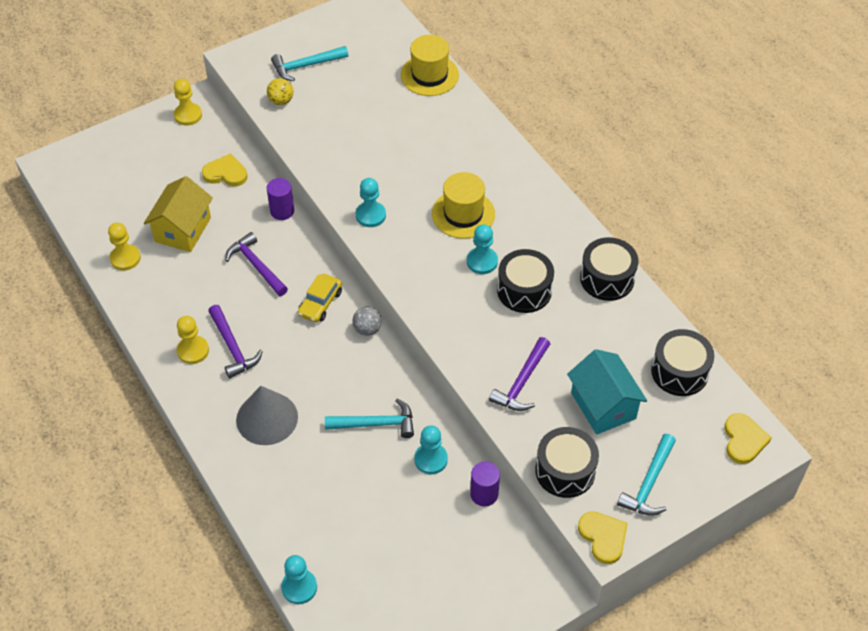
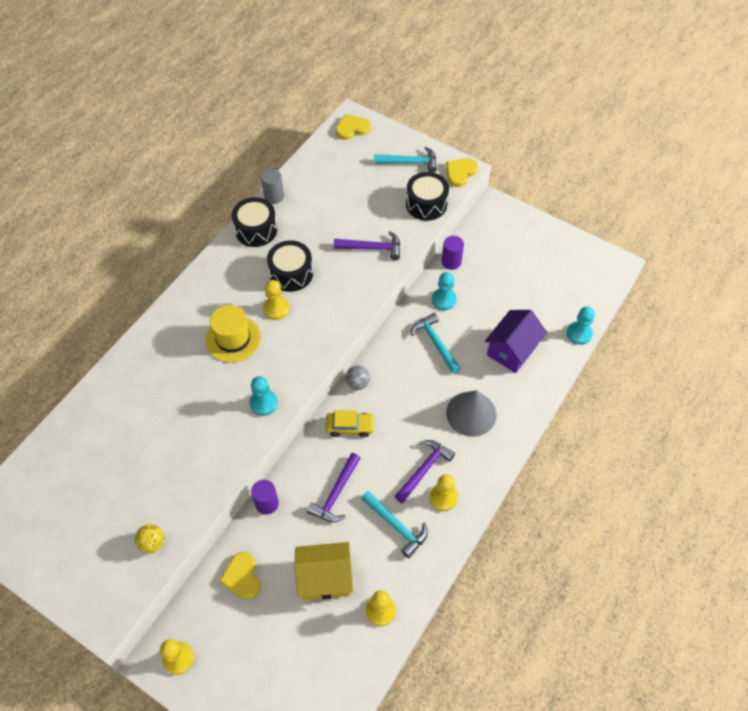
camera: 115 degrees left, 5 degrees up
turquoise hammer [271,46,348,81] -> turquoise hammer moved to [361,491,428,558]
yellow hat [401,35,459,96] -> none
turquoise pawn [467,224,498,274] -> yellow pawn [263,280,290,320]
turquoise house [567,349,647,435] -> none
black drum [651,329,714,396] -> none
none -> grey cylinder [261,169,284,204]
none -> purple house [485,310,547,373]

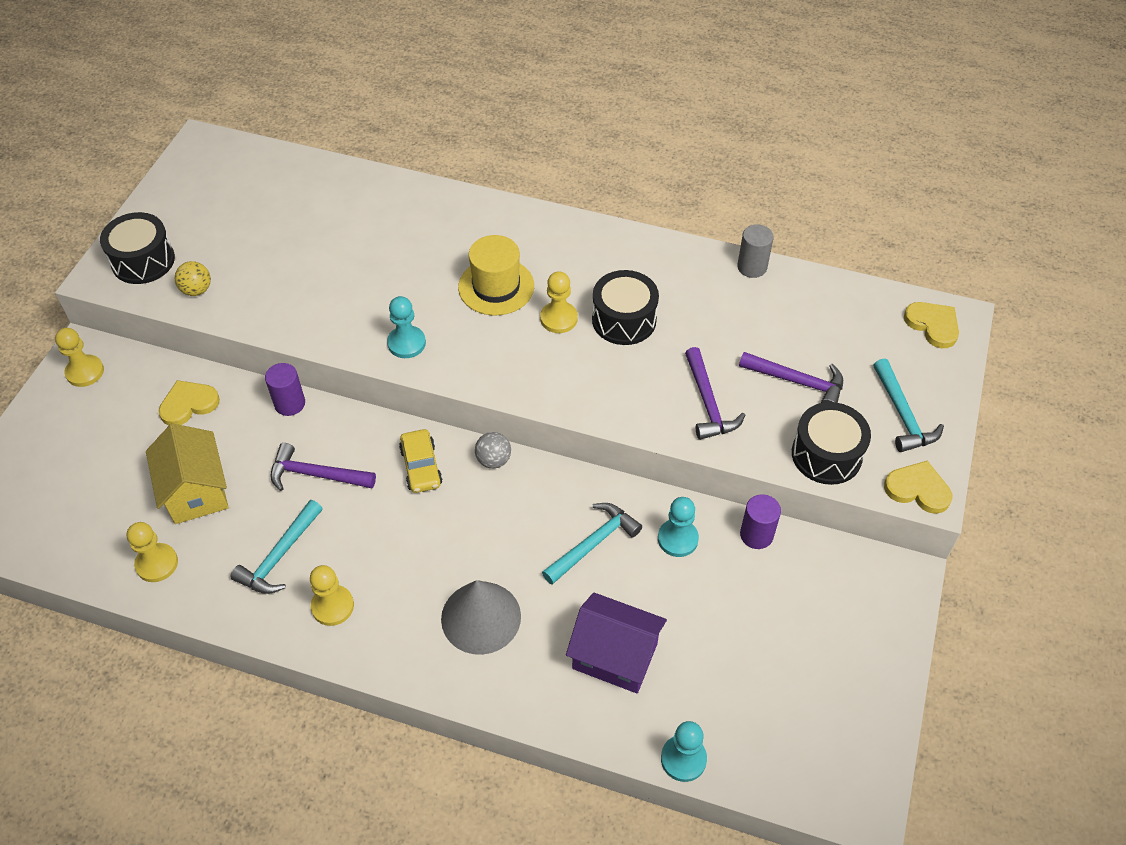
camera: 75 degrees right, 5 degrees down
black drum [232,197,277,247] -> black drum moved to [100,212,175,284]
purple hammer [394,440,455,504] -> purple hammer moved to [739,352,843,403]

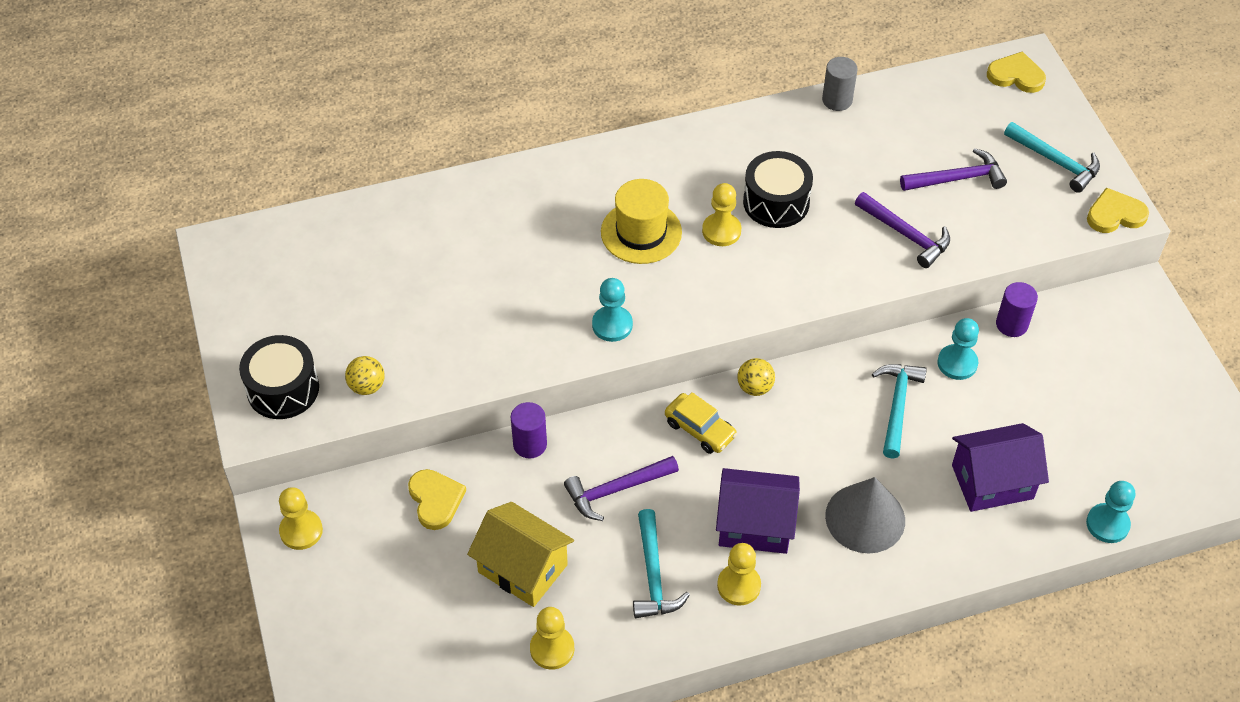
camera: 35 degrees left, 0 degrees up
yellow heart [158,380,220,425] -> yellow heart turned 135 degrees clockwise [408,469,466,530]
grey ball [475,432,511,468] -> yellow ball [737,358,775,396]
black drum [792,402,871,485] -> none
none -> purple house [716,468,800,554]

